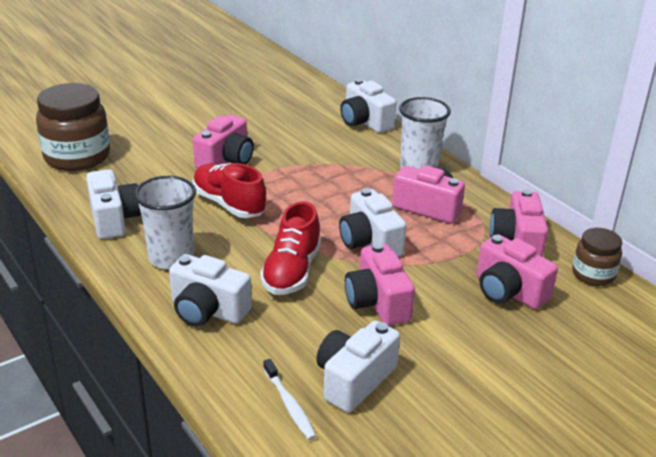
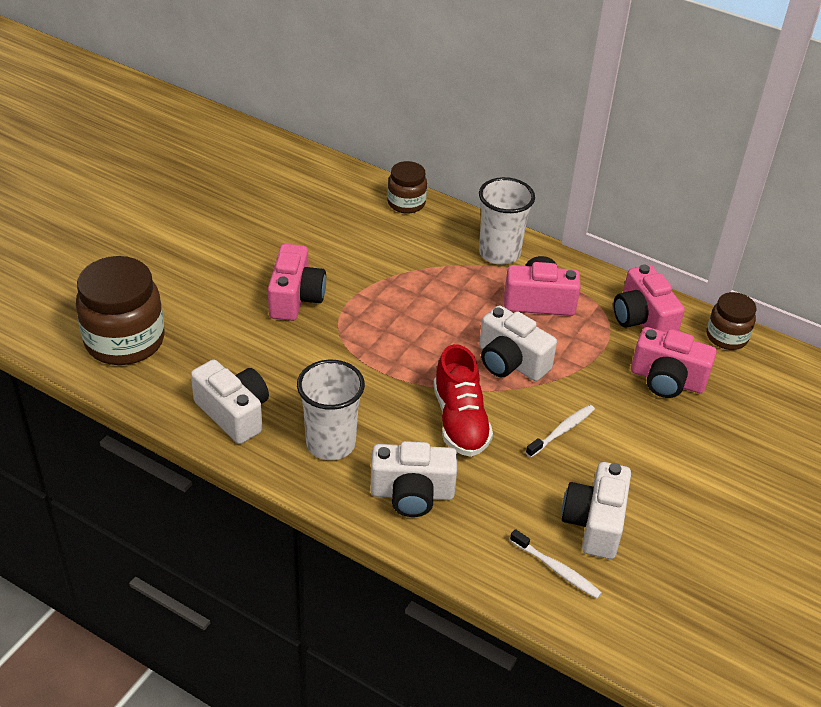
camera: 25 degrees left, 10 degrees up
red shoe [193,163,266,218] -> none
white camera [340,79,396,133] -> brown jar [387,161,427,214]
pink camera [345,243,415,326] -> white toothbrush [526,405,595,458]

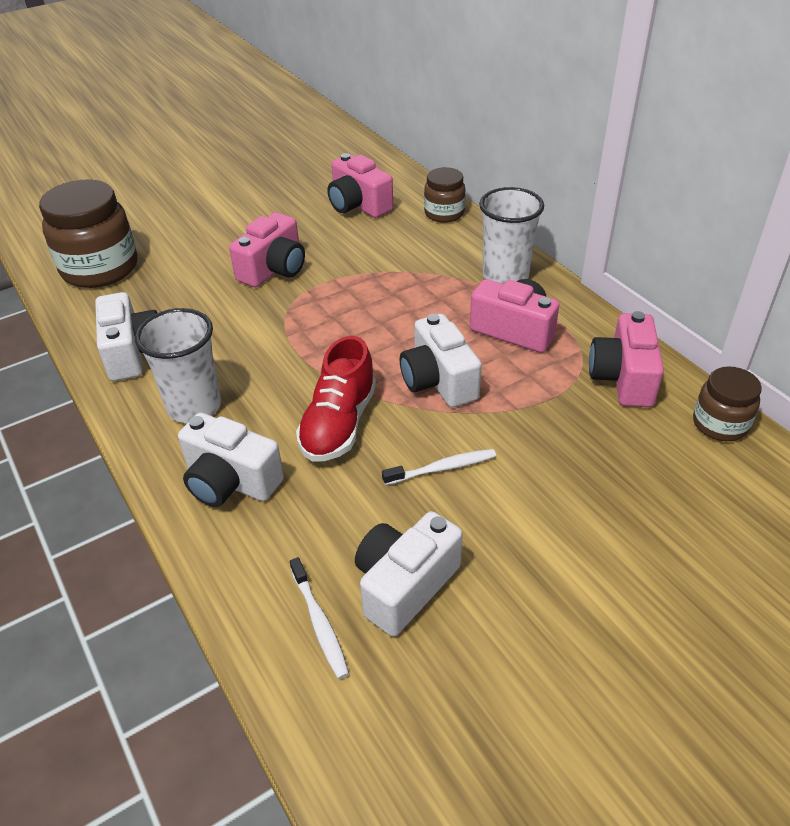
camera: 30 degrees right, 0 degrees up
pink camera [631,327,717,398] -> pink camera moved to [327,153,393,218]

